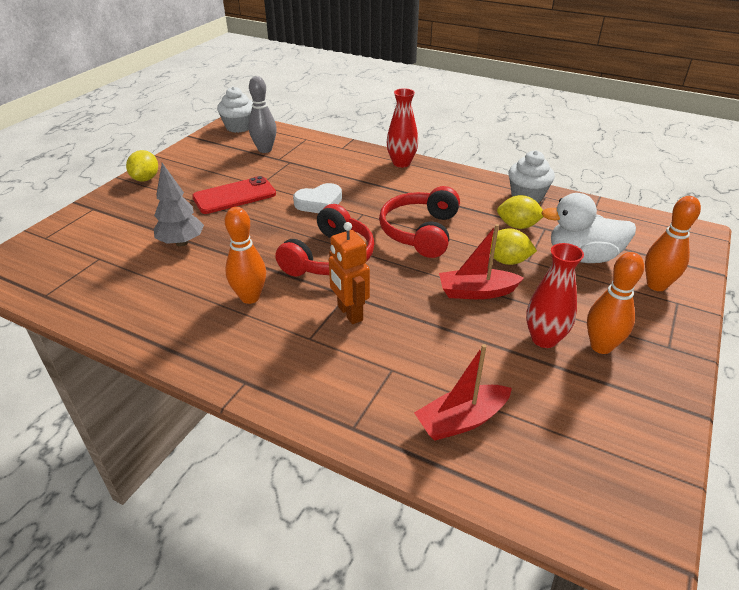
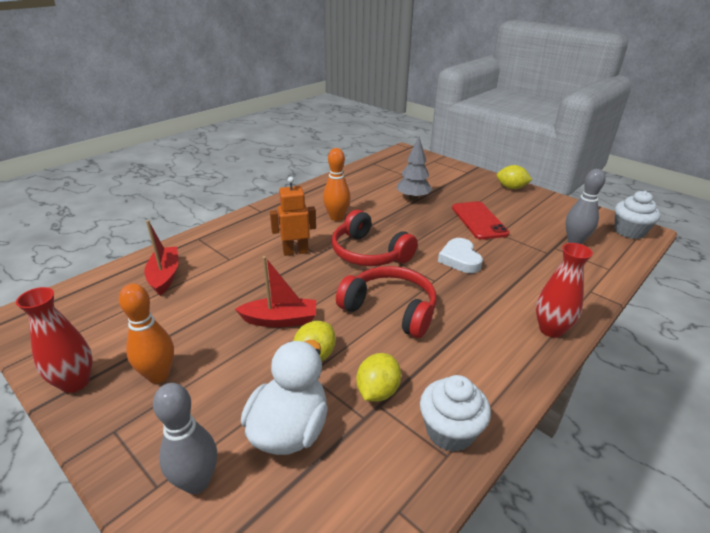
camera: 105 degrees right, 5 degrees down
red boat [439,224,524,299] -> red boat turned 75 degrees clockwise [235,256,316,327]
red vase [526,243,584,348] -> red vase moved to [16,287,93,393]
orange bowling pin [645,196,701,291] -> grey bowling pin [153,383,217,494]

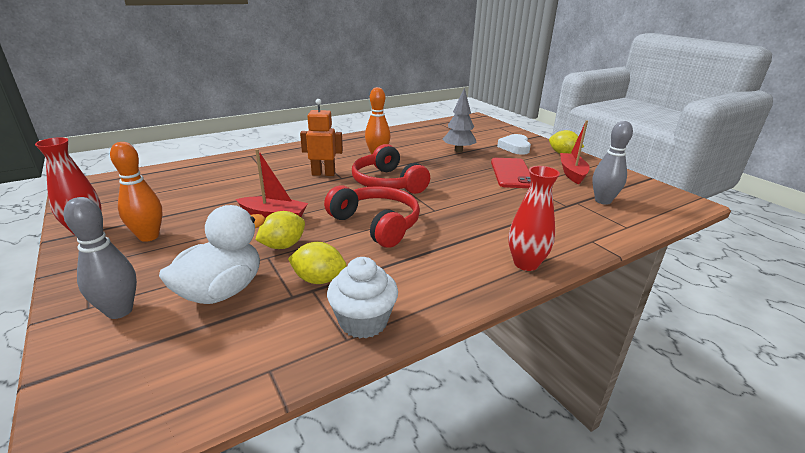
camera: 15 degrees right, 5 degrees down
red boat [144,220,179,296] -> red boat moved to [560,120,590,184]
yellow lemon [356,353,401,402] -> yellow lemon turned 60 degrees clockwise [288,242,346,284]
white heart [438,238,483,273] -> white heart moved to [497,134,531,155]
white cupcake [615,191,660,239] -> none

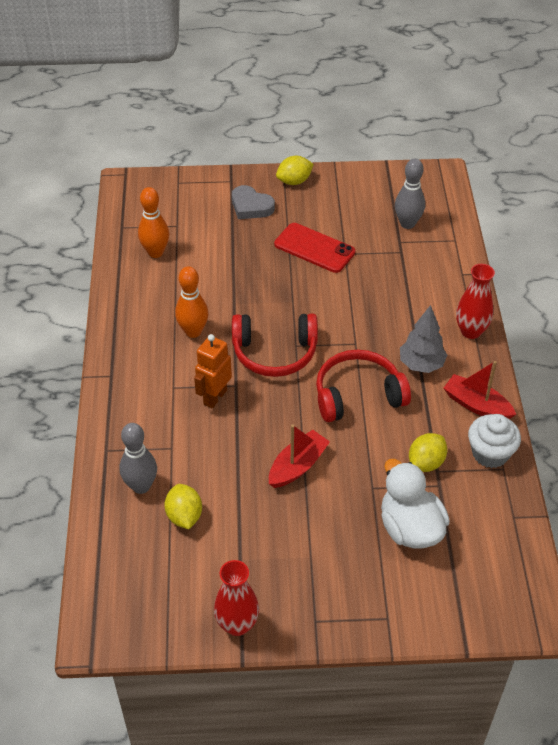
camera: 60 degrees left, 20 degrees up
grey bowling pin [64,197,137,319] -> grey bowling pin moved to [120,423,157,494]
orange bowling pin [110,142,162,242] -> orange bowling pin moved to [138,187,169,258]
yellow lemon [255,211,305,249] -> yellow lemon moved to [164,484,202,529]
grey tree [442,87,477,153] -> grey tree moved to [400,305,447,373]
white heart [497,134,531,155] -> grey heart [232,185,275,219]
red boat [560,120,590,184] -> red boat moved to [444,361,516,419]

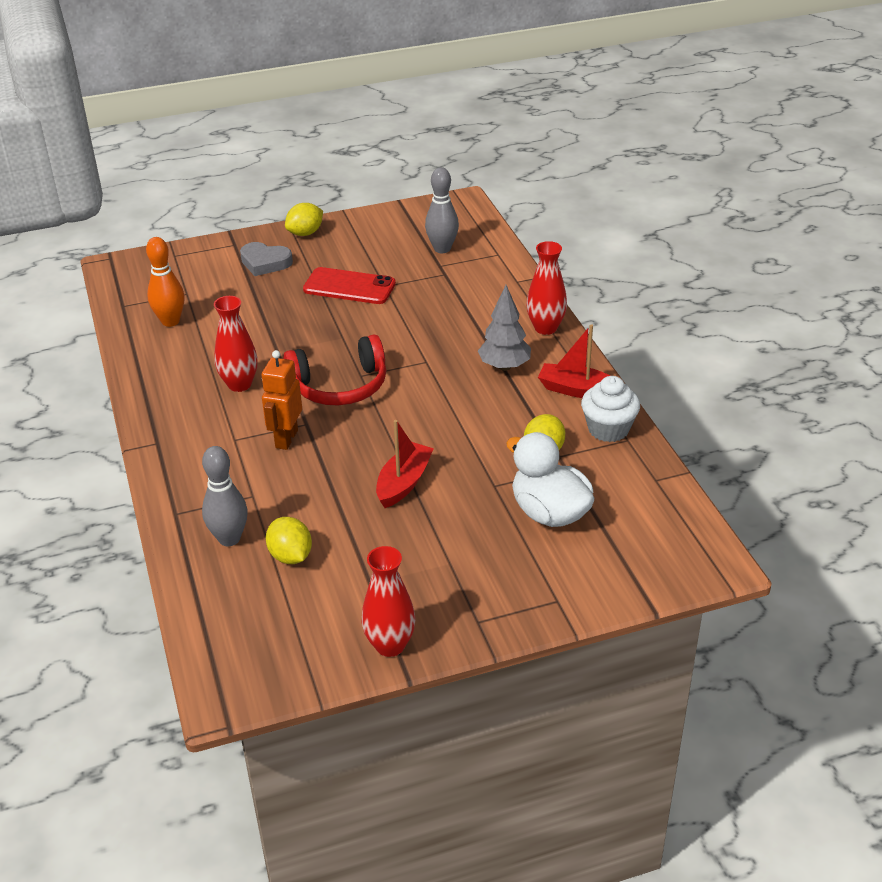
camera: 15 degrees left, 10 degrees down
orange bowling pin [175,266,208,338] -> red vase [214,296,258,392]
red headphones [316,349,411,422] -> none

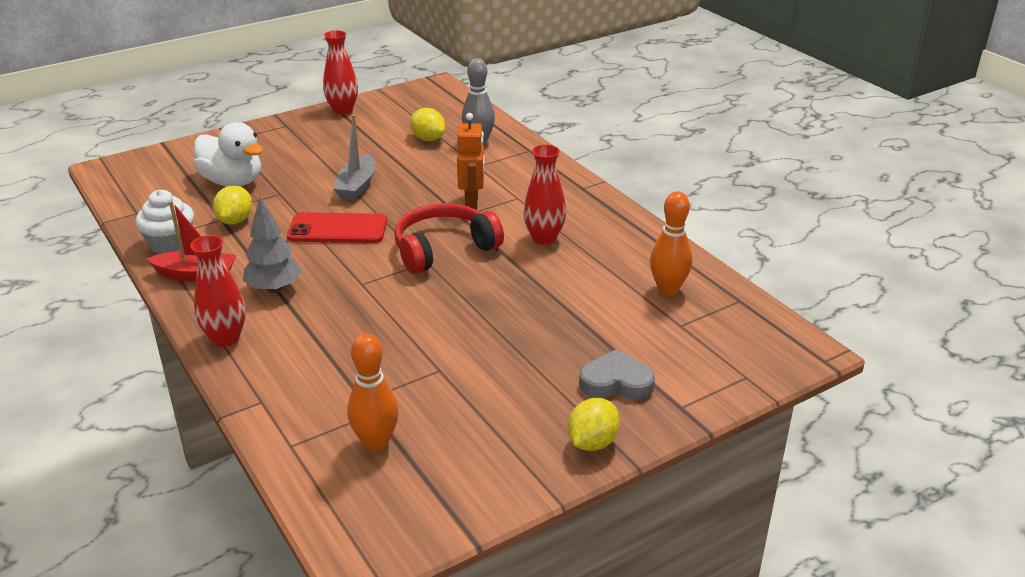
camera: 165 degrees right, 5 degrees down
red phone [303,267,396,304] -> red phone moved to [287,212,387,243]
red boat [376,420,434,508] -> grey boat [333,115,375,201]
grey bowling pin [425,167,459,253] -> orange bowling pin [347,334,399,451]

